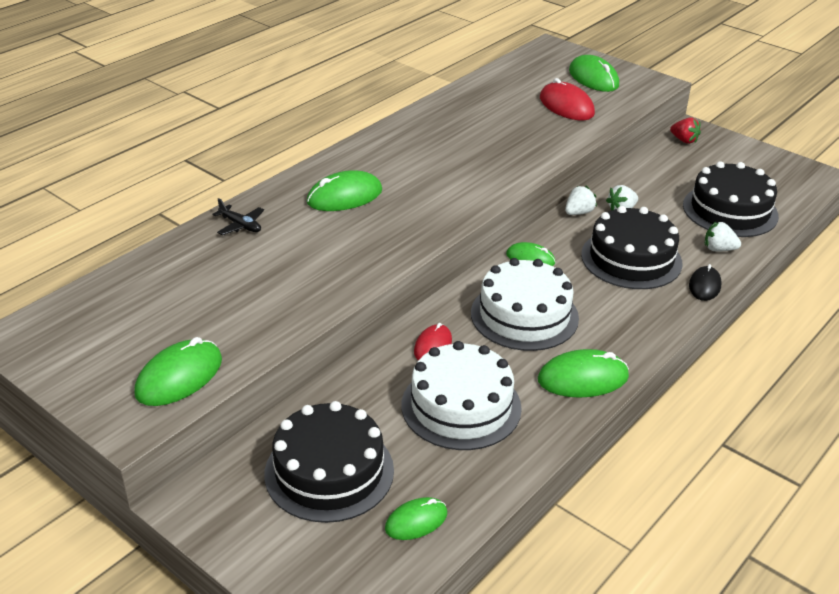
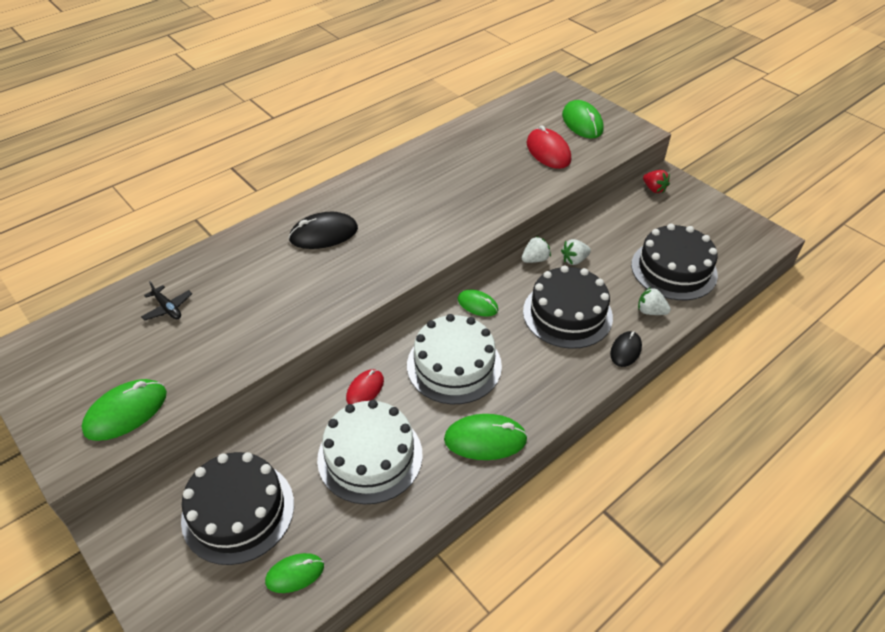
camera: 10 degrees right, 10 degrees up
black plane [212,198,264,235] -> black plane moved to [141,281,192,321]
green mouse [307,170,382,211] -> black mouse [289,212,358,249]

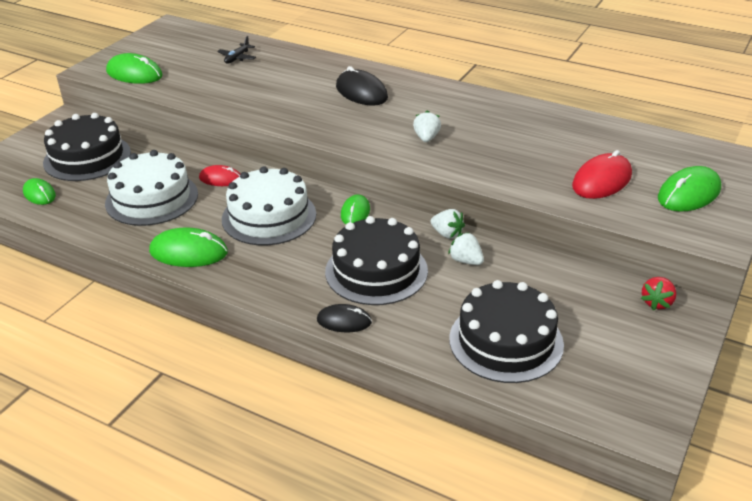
camera: 70 degrees right, 10 degrees down
green mouse [444,414,528,460] -> green mouse turned 60 degrees counterclockwise [149,228,228,267]
white strawberry [638,287,671,315] -> white strawberry moved to [413,110,441,142]

